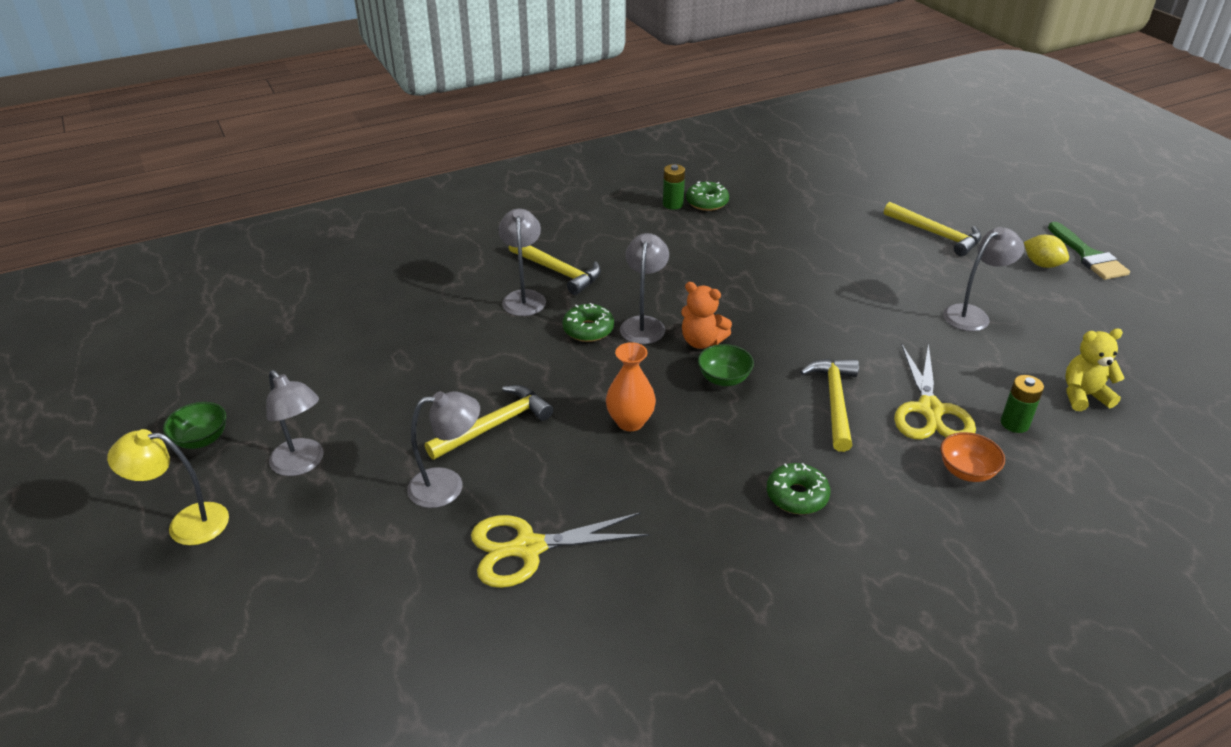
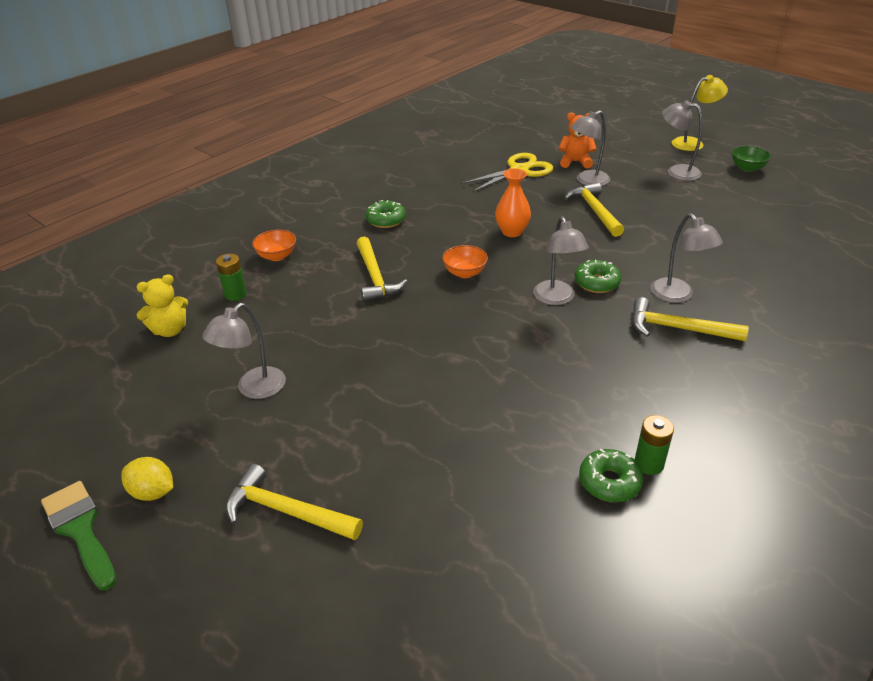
camera: 160 degrees right, 0 degrees up
yellow hammer [425,385,553,460] -> yellow hammer turned 135 degrees clockwise [564,182,624,237]
orange teddy bear [681,282,732,349] -> orange teddy bear moved to [559,112,596,169]
green bowl [698,344,754,386] -> orange bowl [442,245,488,278]
yellow scissors [894,343,976,439] -> none

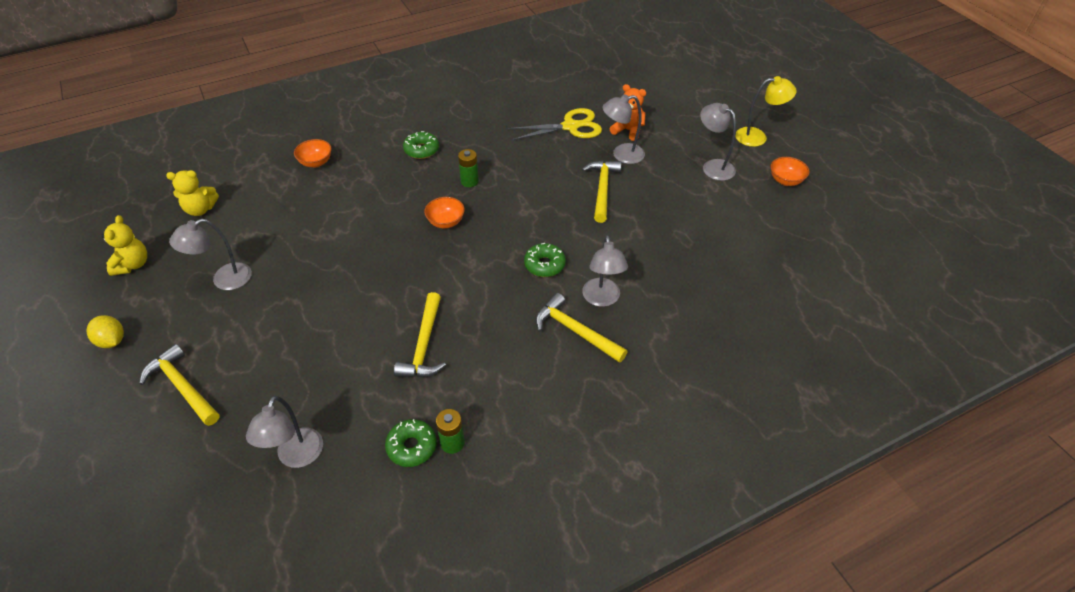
camera: 20 degrees right, 10 degrees up
green brush [41,481,116,590] -> none
green battery [216,254,247,301] -> green battery moved to [458,149,479,187]
yellow hammer [356,237,407,302] -> yellow hammer moved to [394,292,446,377]
orange vase [495,168,531,237] -> none
grey lamp [533,216,589,305] -> grey lamp moved to [246,396,323,468]
green bowl [732,146,771,172] -> orange bowl [771,157,809,186]
none -> yellow teddy bear [101,215,147,276]

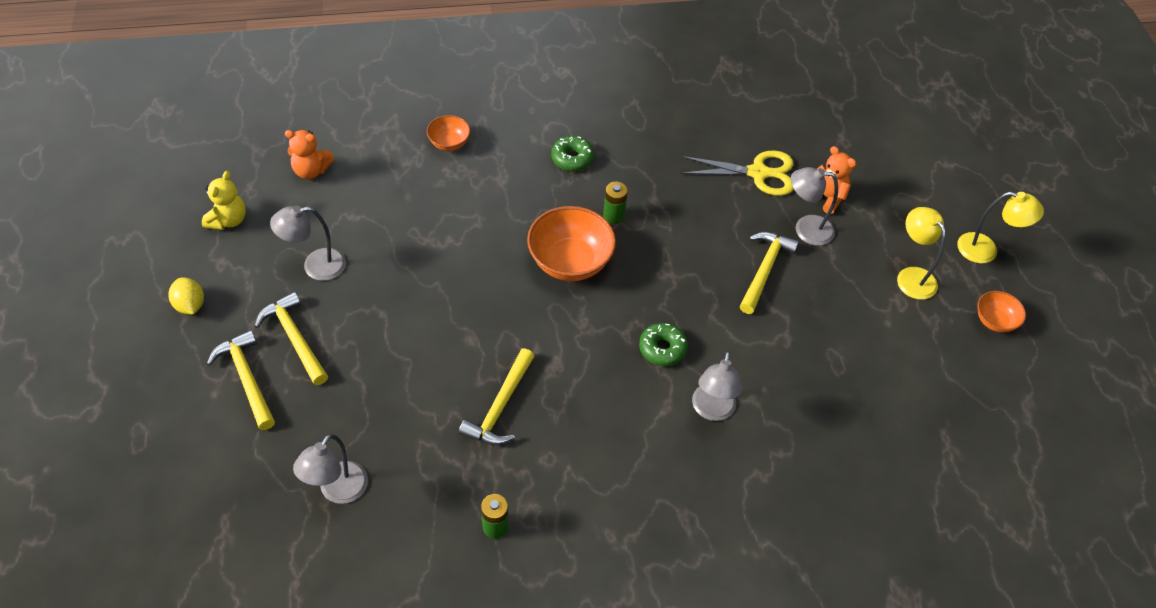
camera: 15 degrees right, 5 degrees up
yellow teddy bear [166,170,219,216] -> orange teddy bear [285,130,334,179]
green donut [385,419,437,467] -> none
orange bowl [424,197,465,228] -> orange bowl [527,206,616,281], size x1.87
yellow hammer [536,293,628,363] -> yellow hammer moved to [254,292,328,385]
grey lamp [700,103,736,181] -> yellow lamp [897,207,946,300]

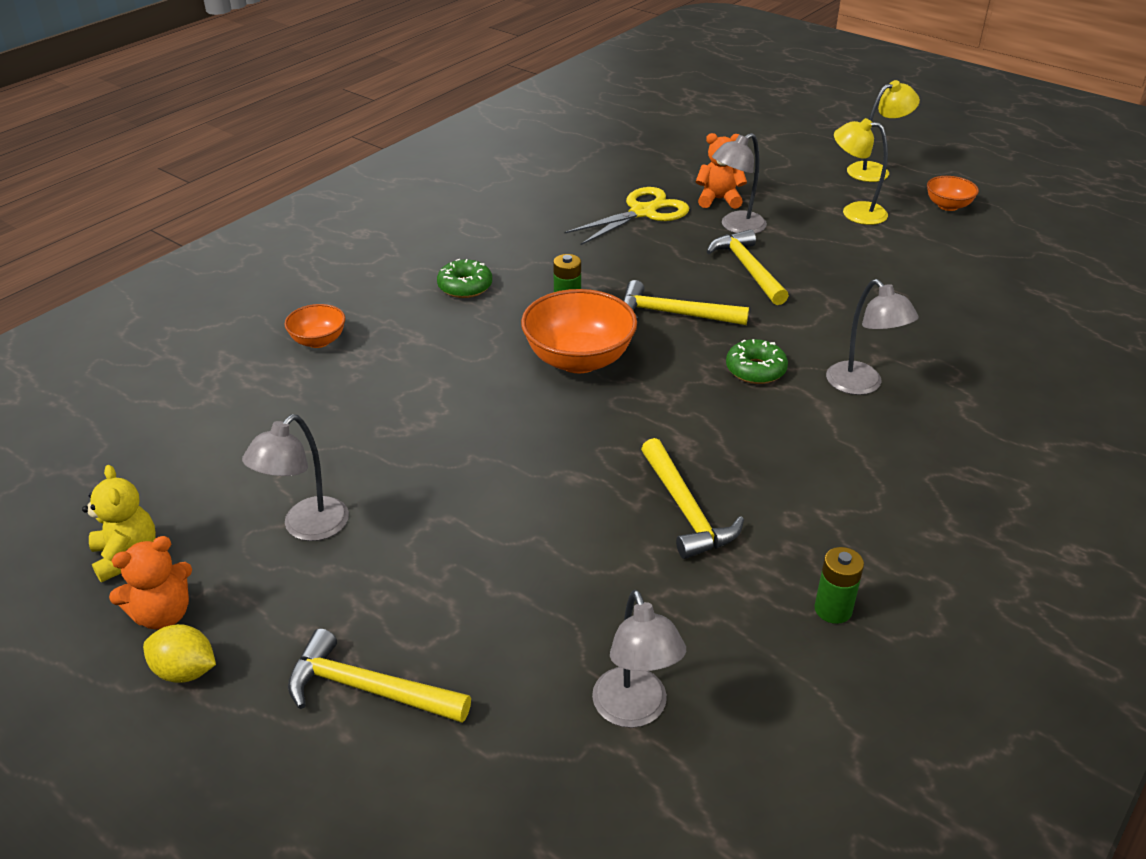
camera: 40 degrees left, 15 degrees down
yellow hammer [254,292,328,385] -> yellow hammer moved to [623,280,749,325]
orange teddy bear [285,130,334,179] -> orange teddy bear moved to [109,536,192,630]

